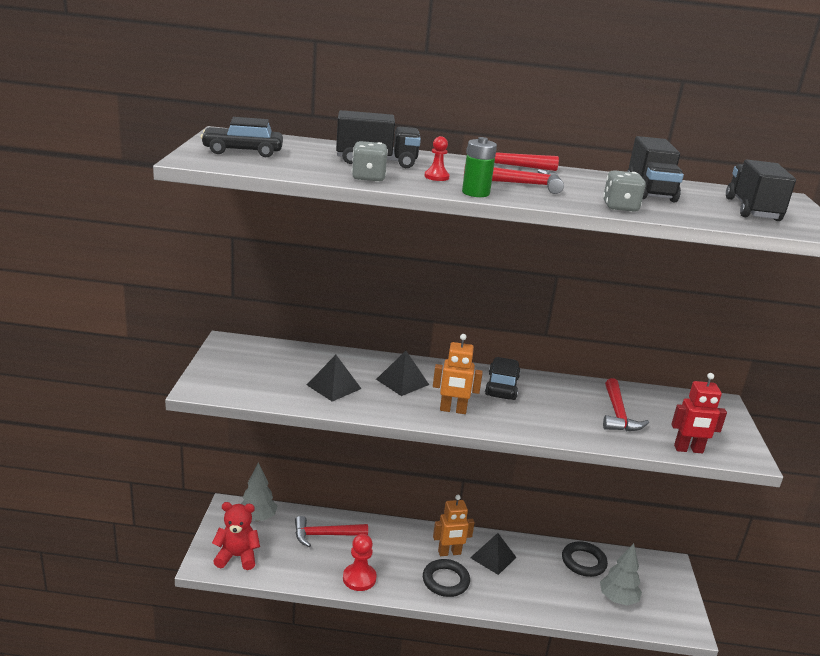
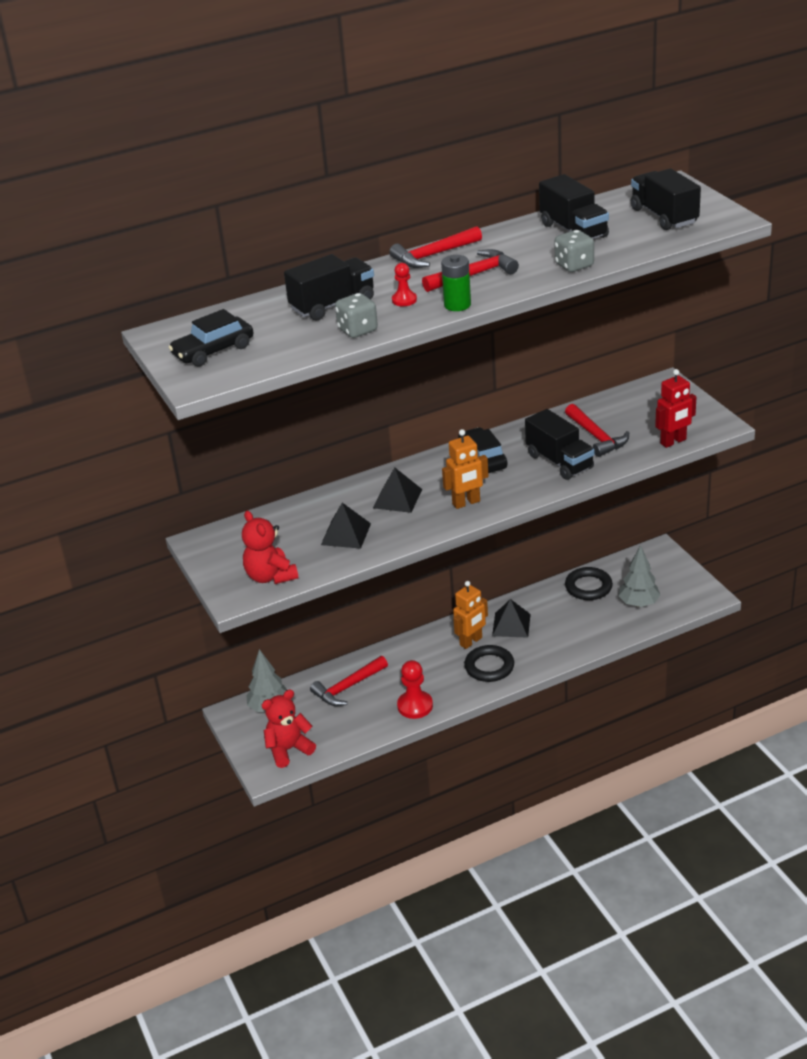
camera: 25 degrees left, 10 degrees up
none -> red teddy bear [242,511,298,584]
none -> black truck [525,409,595,480]

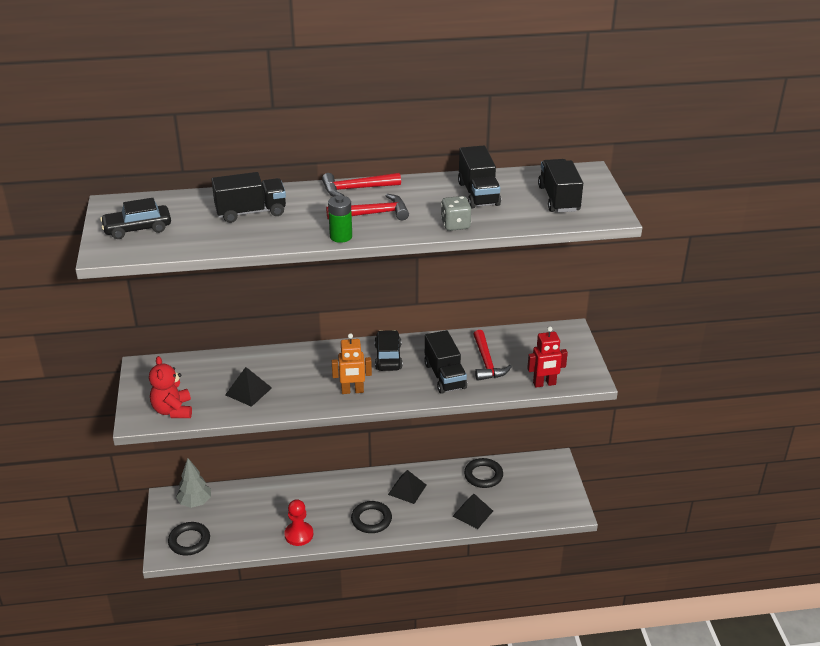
camera: 15 degrees right, 0 degrees up
red teddy bear [262,689,316,768] -> black ring [168,522,210,556]
red hammer [310,656,388,706] -> none
grey dice [335,293,378,338] -> none
black pyramid [373,468,422,513] -> black pyramid moved to [452,494,493,529]
red pawn [392,263,417,306] -> none
orange robot [453,581,488,649] -> none
grey tree [618,545,661,607] -> none

